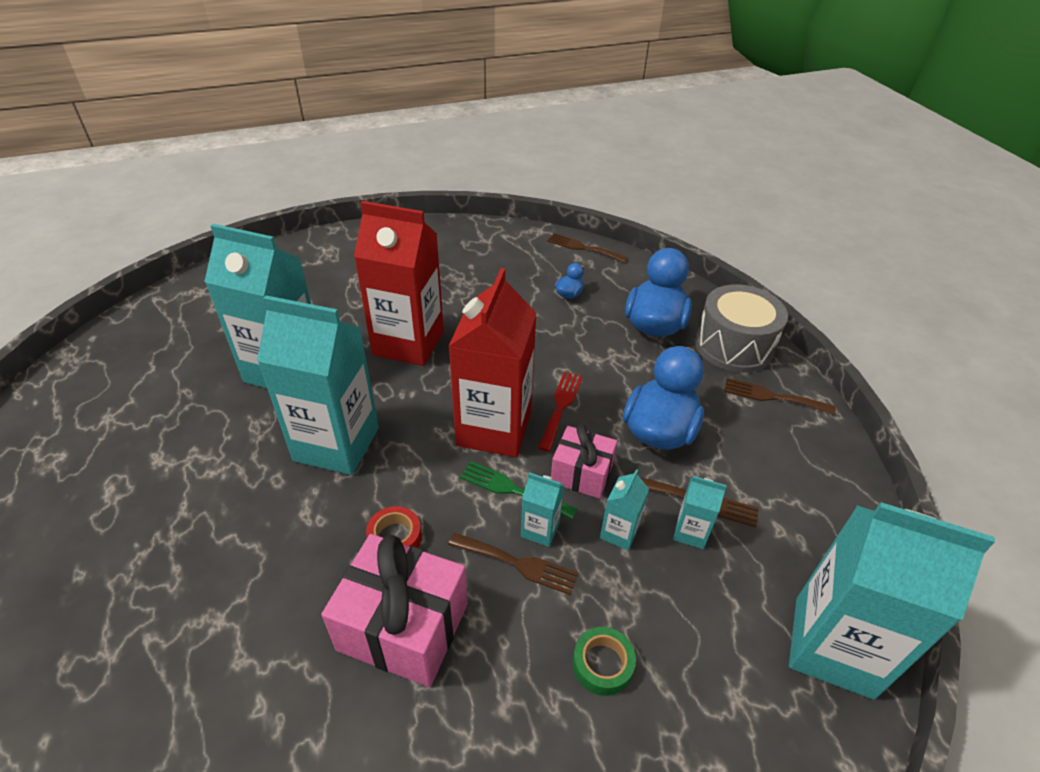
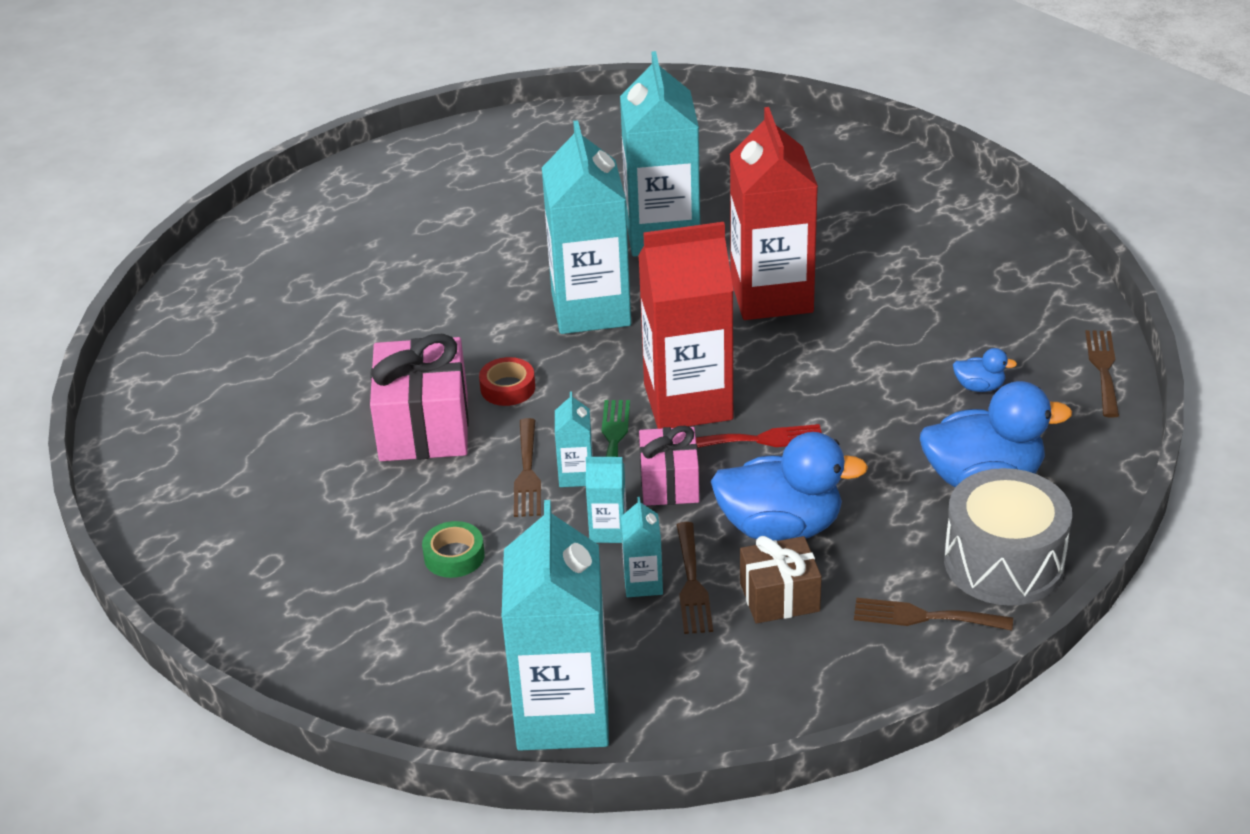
camera: 70 degrees right, 5 degrees down
brown fork [724,378,836,415] -> brown fork turned 75 degrees counterclockwise [854,598,1013,631]
none -> brown gift [740,536,822,624]

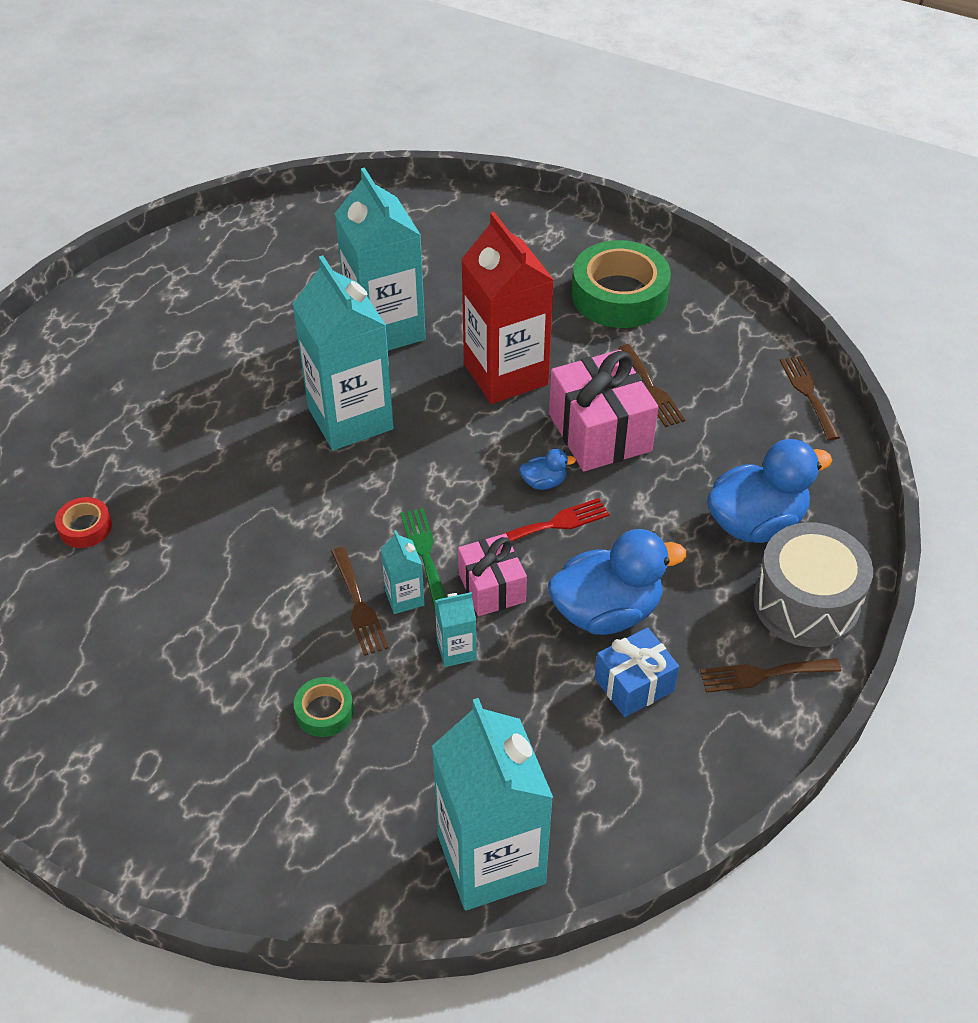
camera: 20 degrees left, 10 degrees up
pink gift [370,334,469,461] -> pink gift moved to [549,350,658,472]
red tape [479,357,535,406] -> red tape moved to [55,497,112,548]
turquoise carton [621,497,663,597] -> none
red carton [638,222,733,429] -> none
brown fork [677,522,713,634] -> brown fork moved to [618,344,685,427]
brown gift [740,536,822,624] -> blue gift [595,627,679,717]
blue duck [953,348,1017,392] -> blue duck moved to [519,449,576,490]
none -> green tape [572,240,671,328]

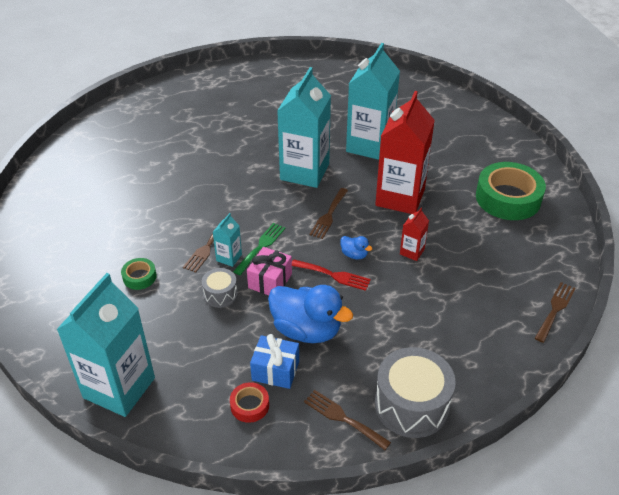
camera: 45 degrees right, 5 degrees down
red tape [55,497,112,548] -> red tape moved to [230,382,269,423]
turquoise carton [435,592,477,667] -> grey drum [202,268,238,308]
pink gift [549,350,658,472] -> red carton [400,208,429,261]
brown fork [618,344,685,427] -> brown fork moved to [309,188,348,239]
blue duck [707,439,832,543] -> none

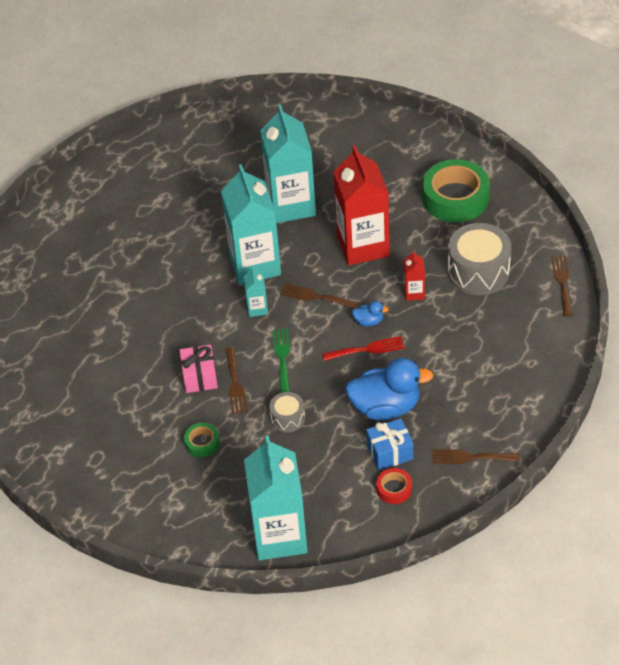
camera: 30 degrees left, 5 degrees up
turquoise carton [213,213,242,267] -> turquoise carton moved to [244,266,268,317]
pink gift [247,247,292,295] -> pink gift moved to [180,344,218,393]
brown fork [309,188,348,239] -> brown fork turned 120 degrees clockwise [280,283,359,309]
grey drum [375,347,456,438] -> grey drum moved to [448,223,511,295]

